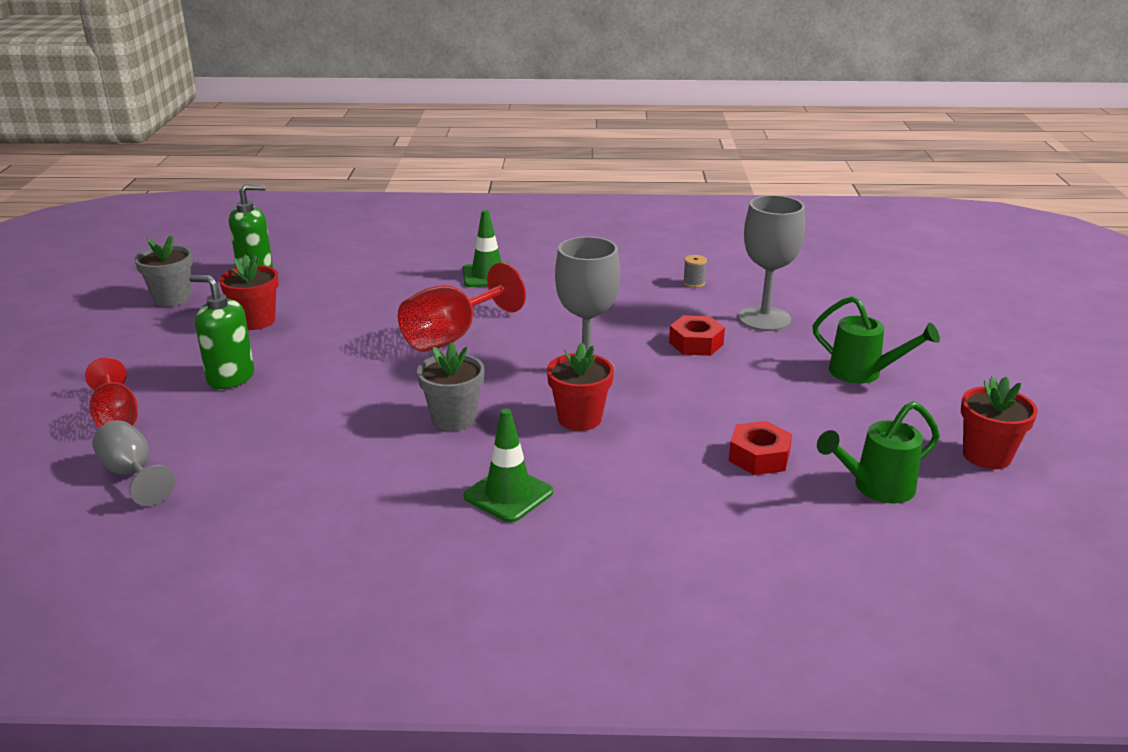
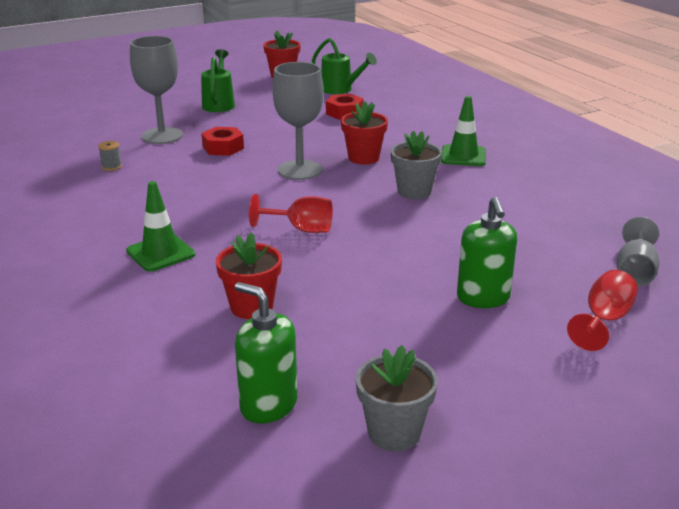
camera: 120 degrees left, 0 degrees up
red flower pot [219,254,279,330] -> red flower pot moved to [216,233,282,319]
red goblet [398,262,526,352] -> red goblet [249,194,333,233], size x0.65

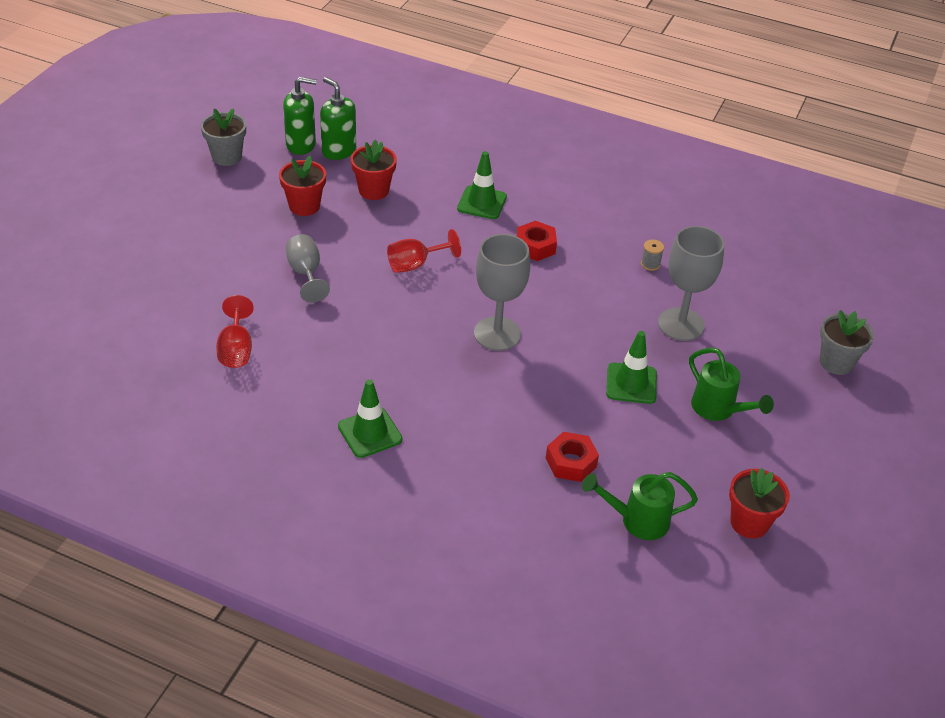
camera: 140 degrees right, 15 degrees up
red nut [201,127,244,156] -> red nut moved to [517,221,557,261]
red flower pot [341,102,388,165] -> red flower pot moved to [279,156,326,216]
grey flower pot [391,131,442,199] -> grey flower pot moved to [820,310,874,375]
green soap dispenser [457,197,517,308] -> green soap dispenser moved to [320,77,356,160]
red goblet [567,270,638,351] -> red goblet moved to [216,295,254,368]
grey goblet [617,217,660,287] -> grey goblet moved to [286,234,330,302]
none -> green traffic cone [606,331,657,404]

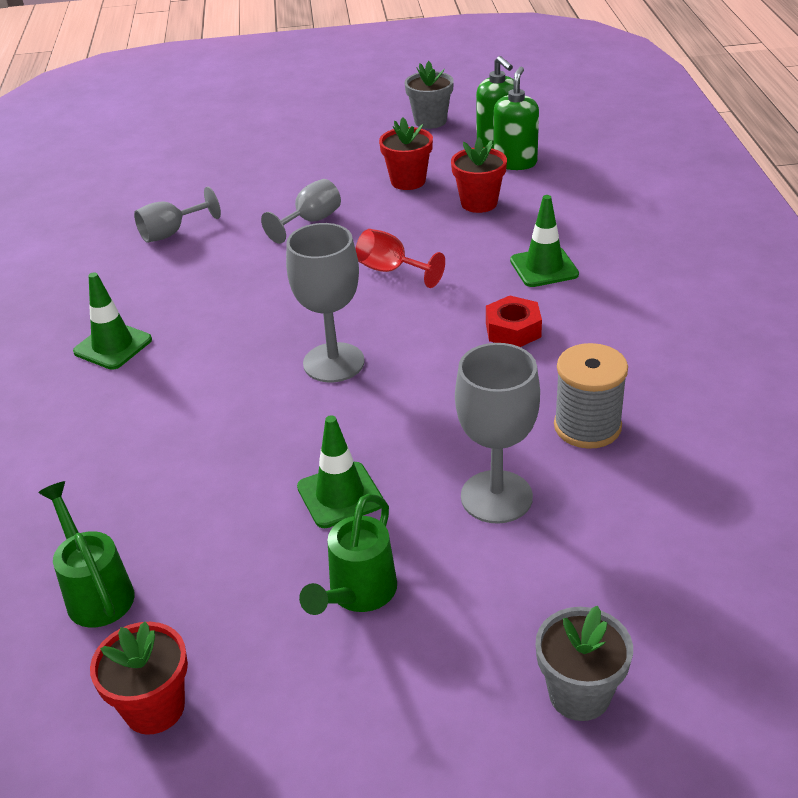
camera: 65 degrees right, 5 degrees down
red goblet [216,295,254,368] -> grey goblet [134,187,221,243]
red nut [546,432,599,482] -> none
grey spool [641,239,664,271] -> grey spool [554,343,628,449], size x2.19

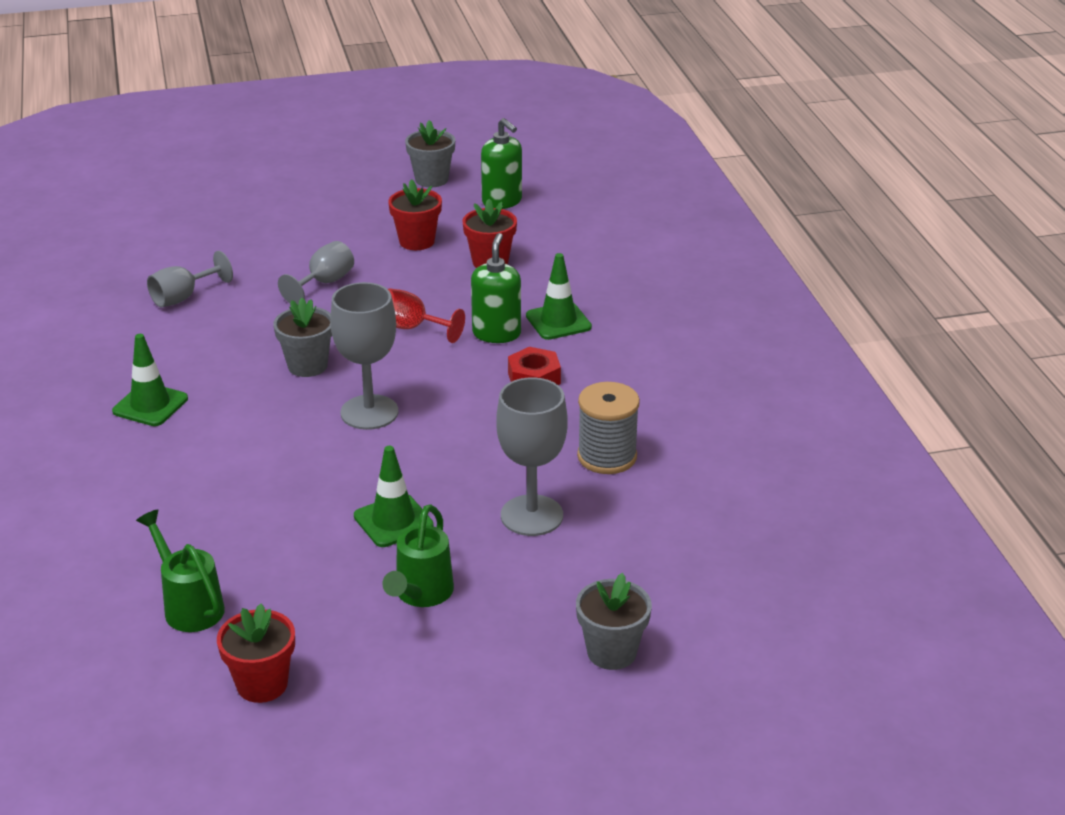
camera: 10 degrees left, 5 degrees down
green soap dispenser [493,67,539,170] -> green soap dispenser moved to [471,233,521,343]
none -> grey flower pot [273,298,332,377]

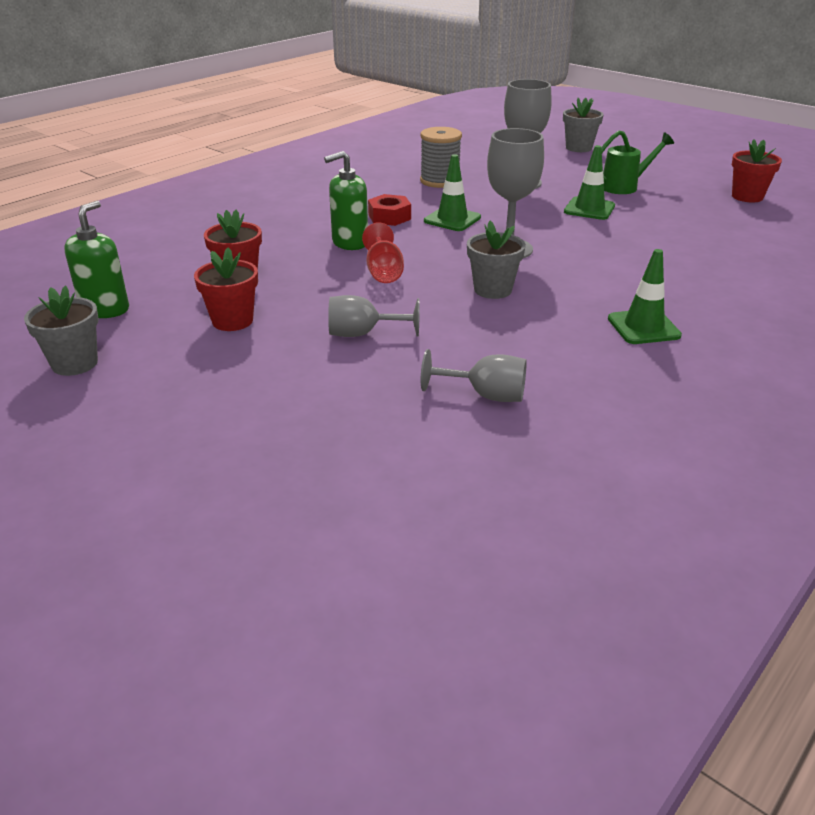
camera: 125 degrees left, 0 degrees up
green watering can [136,509,225,632] -> none
green traffic cone [526,253,592,340] -> green traffic cone moved to [424,154,481,231]

